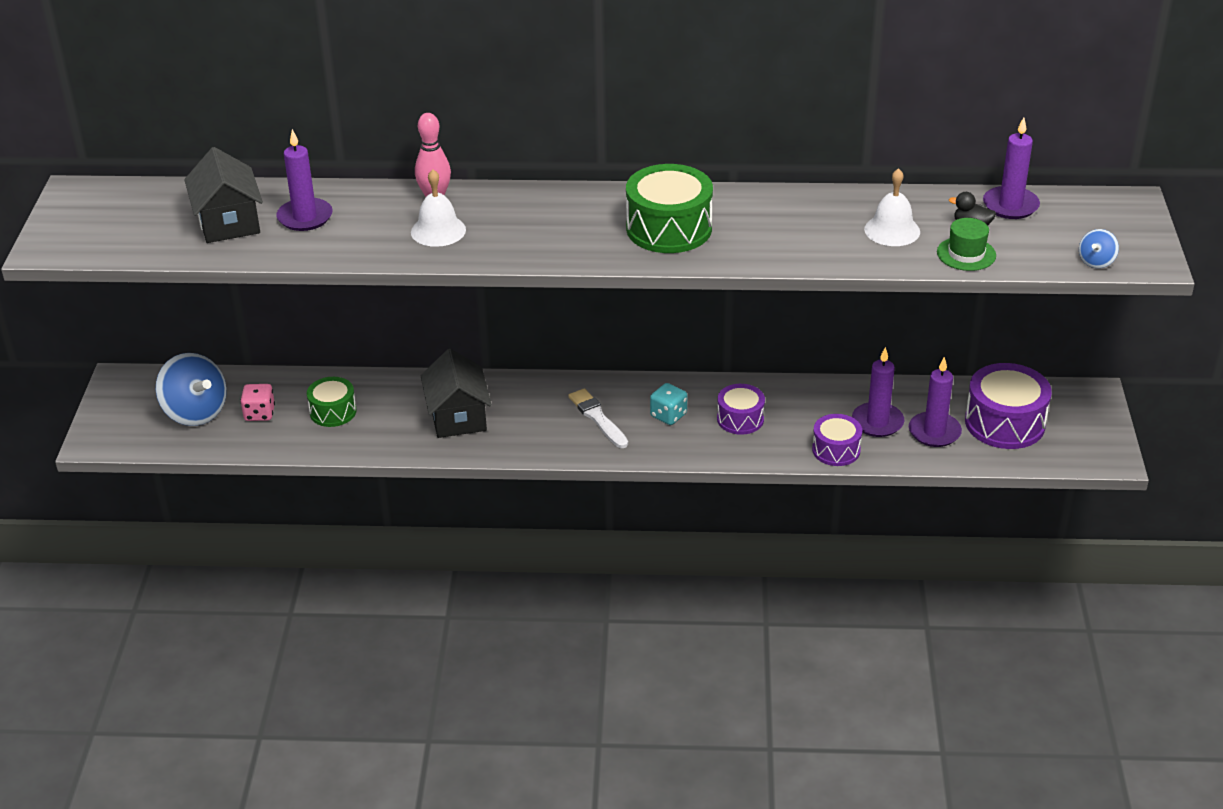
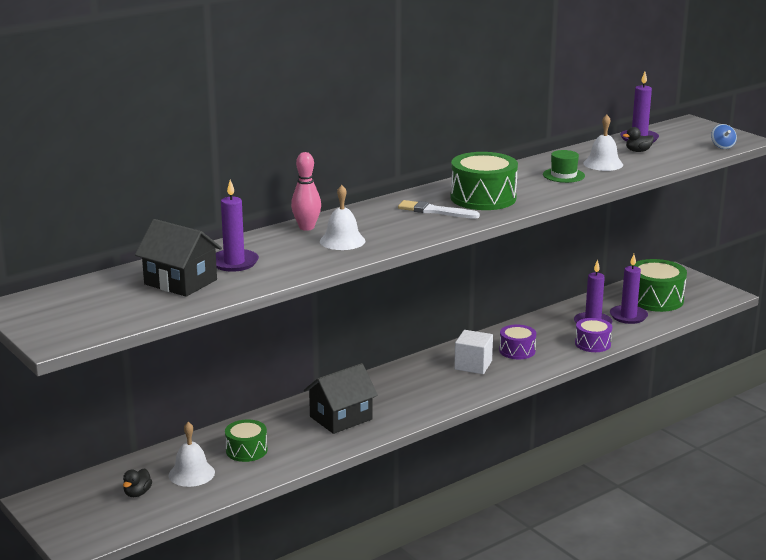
camera: 40 degrees left, 15 degrees down
blue spinning top [156,353,227,426] -> black duck [123,468,152,497]
pink dice [240,384,275,421] -> white bell [168,422,215,487]
black house [421,349,492,438] -> black house turned 75 degrees counterclockwise [304,363,378,434]
white brush [568,388,628,448] -> white brush moved to [398,200,480,219]
turquoise dice [650,383,687,425] -> white cube [454,330,493,374]
green hat [937,218,996,271] -> green hat moved to [543,150,585,183]
purple drum [965,363,1052,449] -> green drum [631,259,687,312]

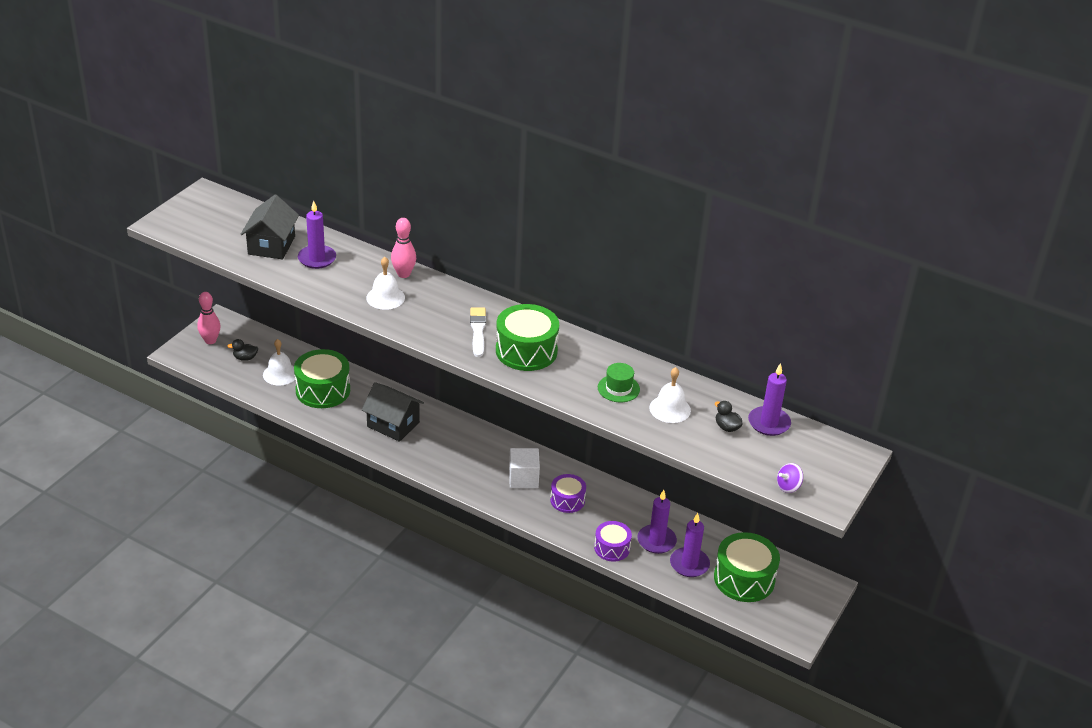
camera: 65 degrees right, 15 degrees up
green drum [225,419,268,462] -> green drum [294,349,350,408], size x1.68
blue spinning top [711,124,737,149] -> purple spinning top [777,463,803,493]
none -> pink bowling pin [197,292,221,344]

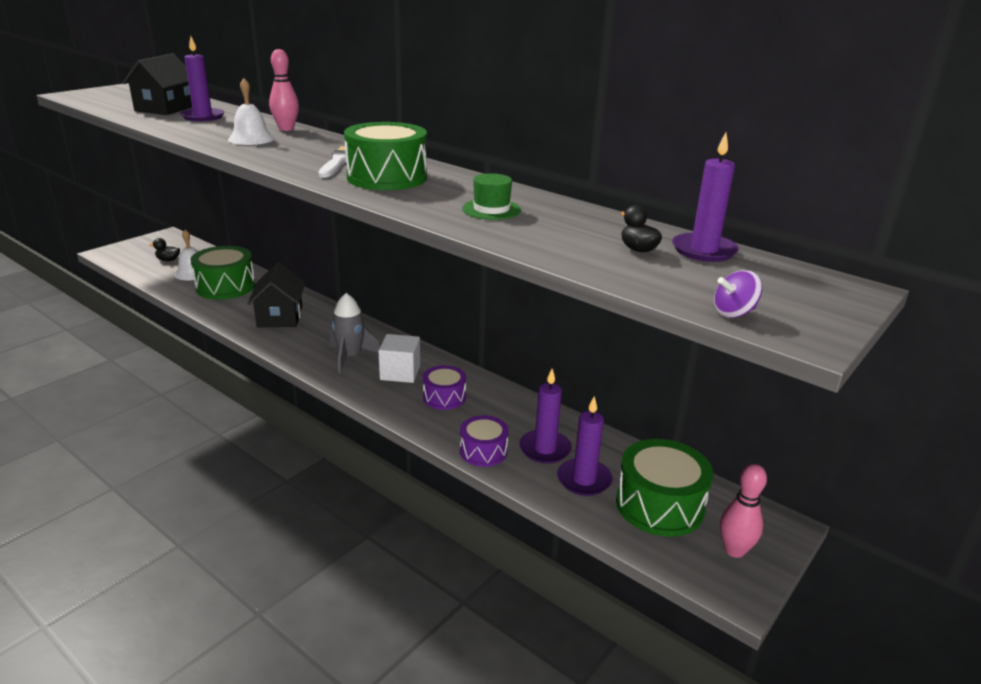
camera: 10 degrees right, 10 degrees down
pink bowling pin [197,292,221,344] -> pink bowling pin moved to [720,464,767,558]
black house [362,382,424,442] -> black house turned 45 degrees clockwise [248,262,305,327]
white bell [649,367,691,423] -> none
none -> grey rocket [330,293,380,373]

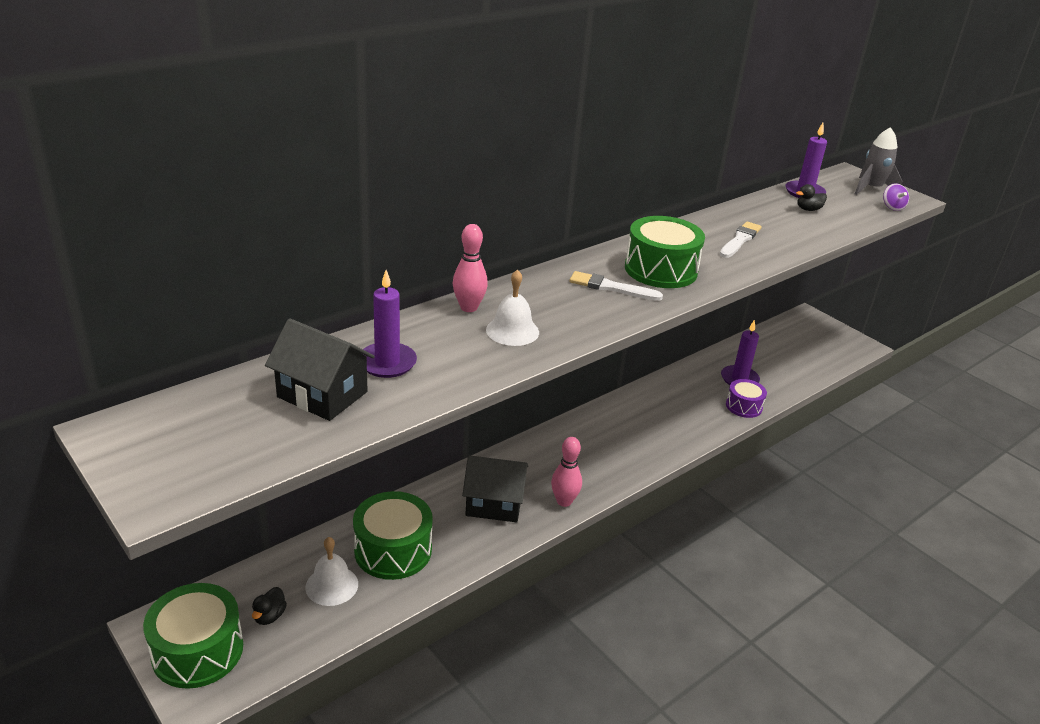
camera: 80 degrees left, 5 degrees up
grey rocket [330,293,380,373] -> grey rocket moved to [855,127,903,195]
white cube [378,334,420,383] -> none
purple drum [423,365,466,410] -> none
green hat [462,173,521,220] -> white brush [720,221,762,258]
purple candle [557,396,613,496] -> none
green drum [616,439,713,537] -> green drum moved to [143,583,243,689]
pink bowling pin [720,464,767,558] -> pink bowling pin moved to [551,437,582,507]

